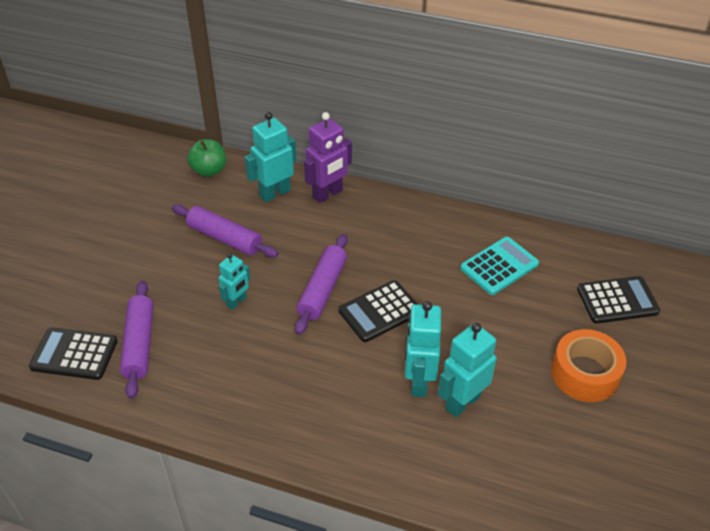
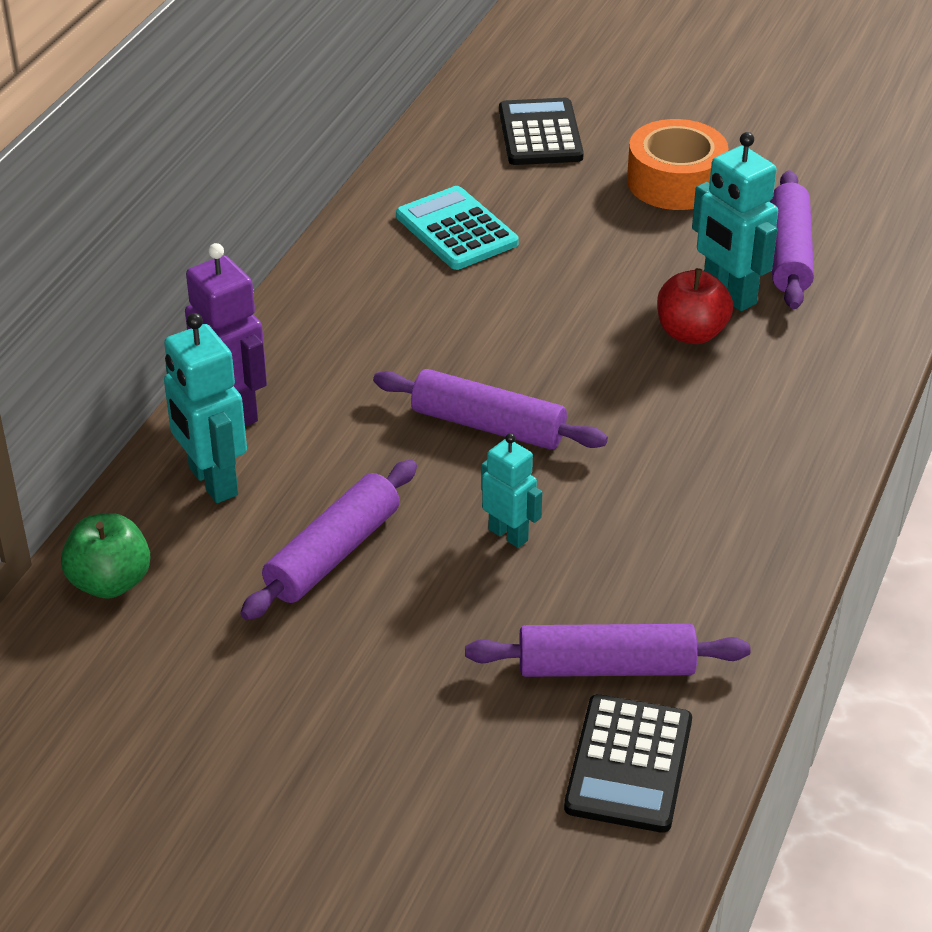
camera: 85 degrees left, 5 degrees down
black calculator [339,280,417,342] -> none
turquoise robot [405,301,441,397] -> red apple [657,268,733,344]
none -> purple rolling pin [770,170,814,309]

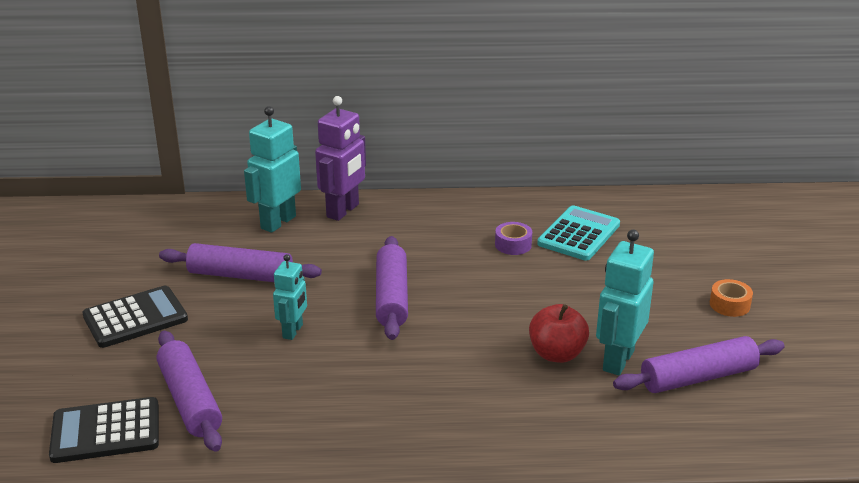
camera: 65 degrees right, 10 degrees down
green apple [61,513,151,599] -> none
black calculator [499,98,584,165] -> black calculator moved to [82,286,188,348]
orange tape [627,119,728,210] -> orange tape [710,279,753,317], size x0.50
none -> purple tape [495,222,532,255]

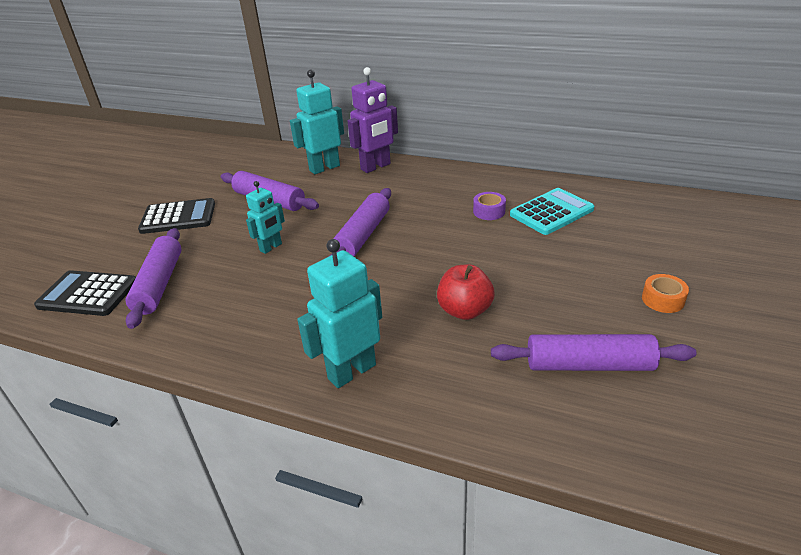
camera: 25 degrees right, 5 degrees up
turquoise robot [596,230,654,376] -> turquoise robot moved to [297,239,382,388]

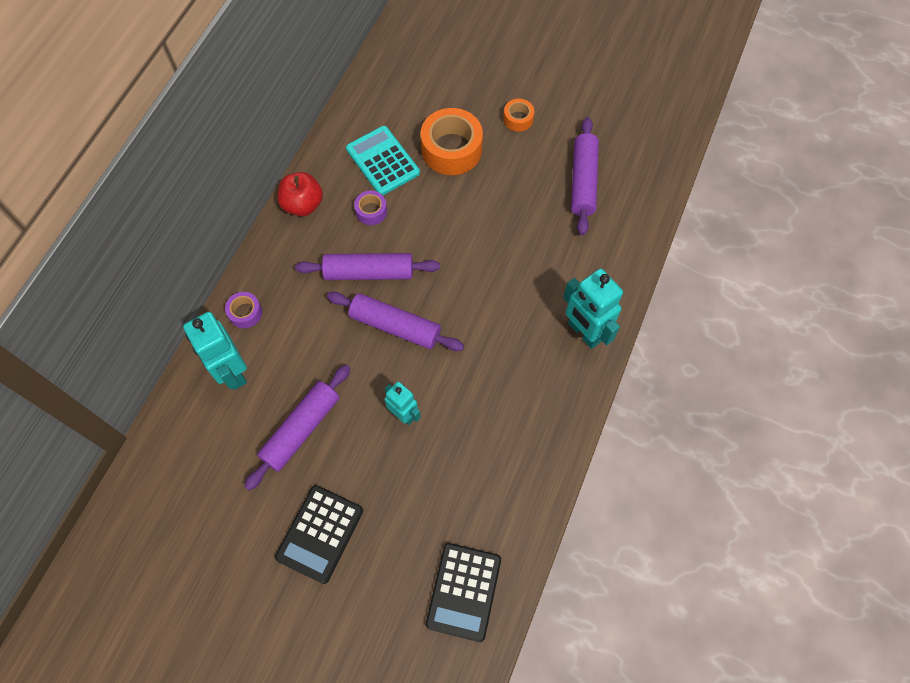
camera: 90 degrees left, 30 degrees up
purple rolling pin [125,228,181,329] -> purple rolling pin moved to [295,253,440,280]
black calculator [138,198,215,234] -> black calculator turned 150 degrees counterclockwise [275,485,363,584]
purple robot [348,67,398,173] -> purple tape [225,292,262,328]
red apple [437,264,495,320] -> red apple moved to [277,172,323,216]
none -> orange tape [421,108,483,175]

